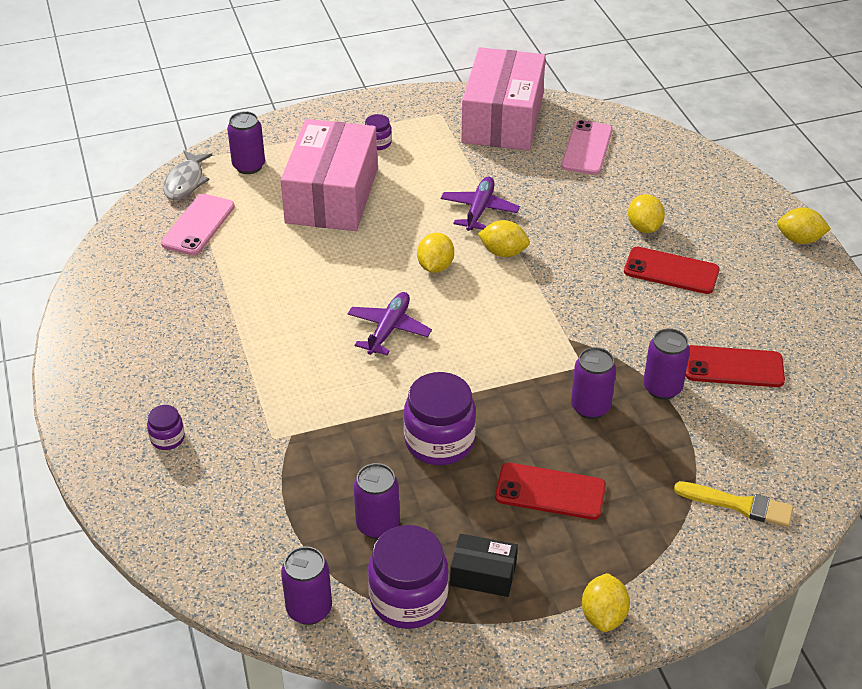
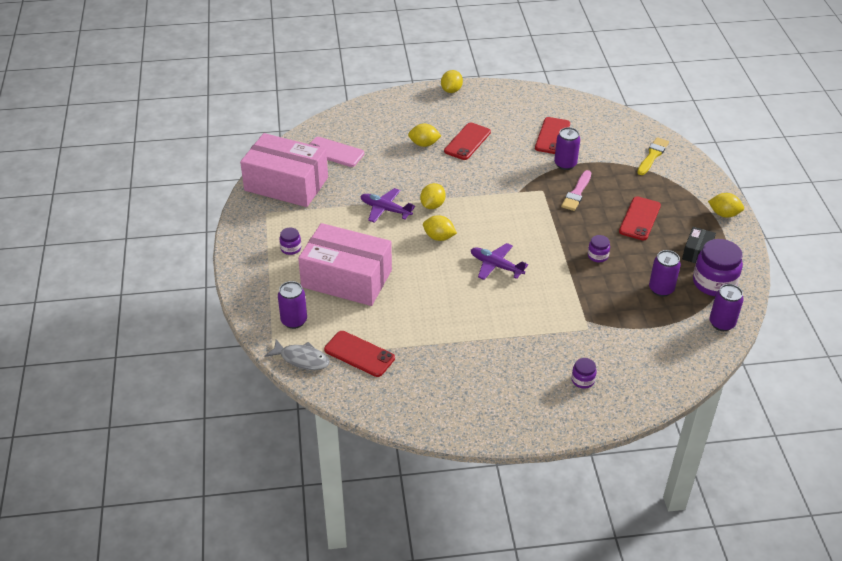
camera: 80 degrees left, 0 degrees up
pink phone [161,194,235,255] -> red phone [324,331,395,377]
purple jar [404,372,476,465] -> purple jar [588,235,610,262], size x0.49
purple can [571,347,616,419] -> pink brush [561,170,591,211]

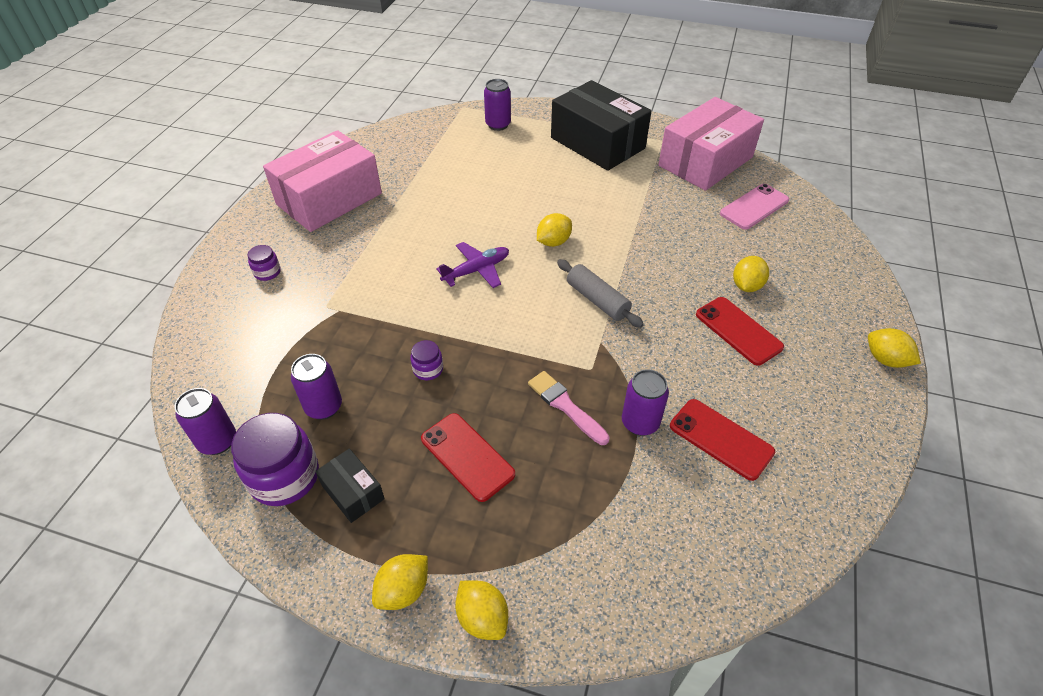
camera: 115 degrees right, 5 degrees up
grey fish [265,339,330,370] -> none
purple jar [279,227,301,255] -> black box [551,80,651,171]
pink box [298,223,392,306] -> pink box moved to [263,130,382,232]
red phone [324,331,395,377] -> none
purple plane [360,188,415,223] -> none
yellow lemon [420,183,446,209] -> yellow lemon moved to [455,581,508,640]
yellow brush [637,137,669,175] -> none
none -> grey rolling pin [557,259,644,328]

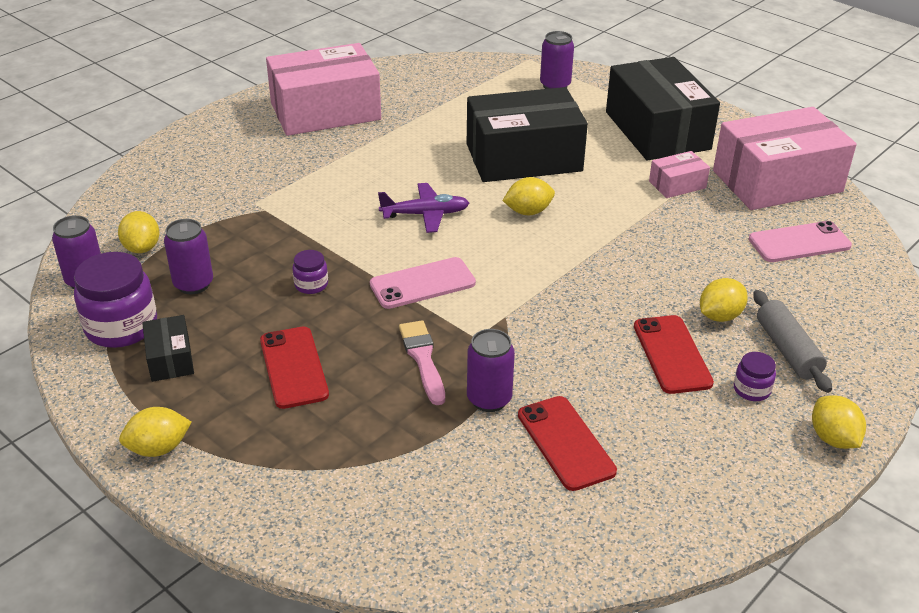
camera: 25 degrees right, 10 degrees down
purple jar [248,245,281,281] -> purple jar moved to [734,352,776,401]
yellow lemon [455,581,508,640] -> yellow lemon moved to [118,211,160,253]
grey rolling pin [557,259,644,328] -> grey rolling pin moved to [753,290,832,393]
none -> pink phone [370,257,476,309]
none -> black box [467,87,588,182]
none -> pink box [649,151,710,198]

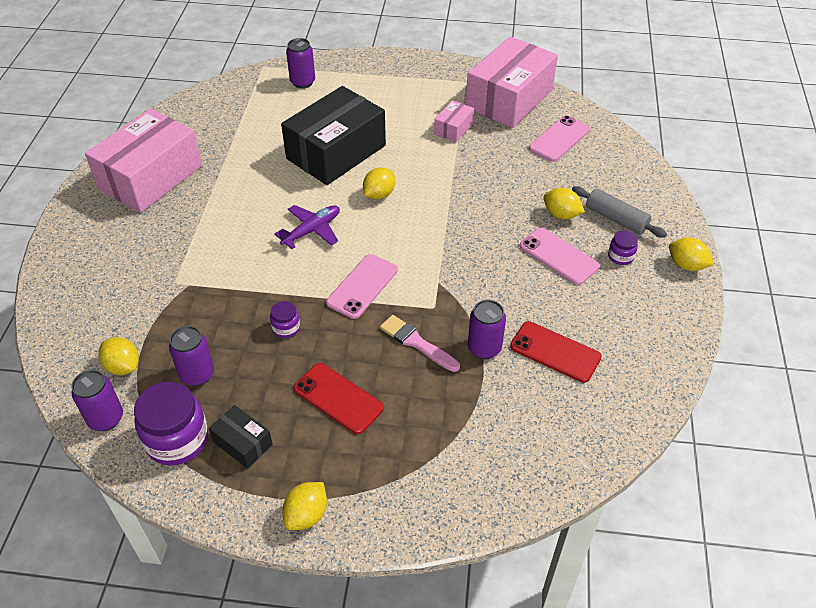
camera: 35 degrees left, 10 degrees up
black box [606,57,720,161] -> none
red phone [634,315,714,394] -> pink phone [520,228,600,285]
yellow lemon [700,278,748,322] -> yellow lemon turned 75 degrees counterclockwise [543,188,585,219]

